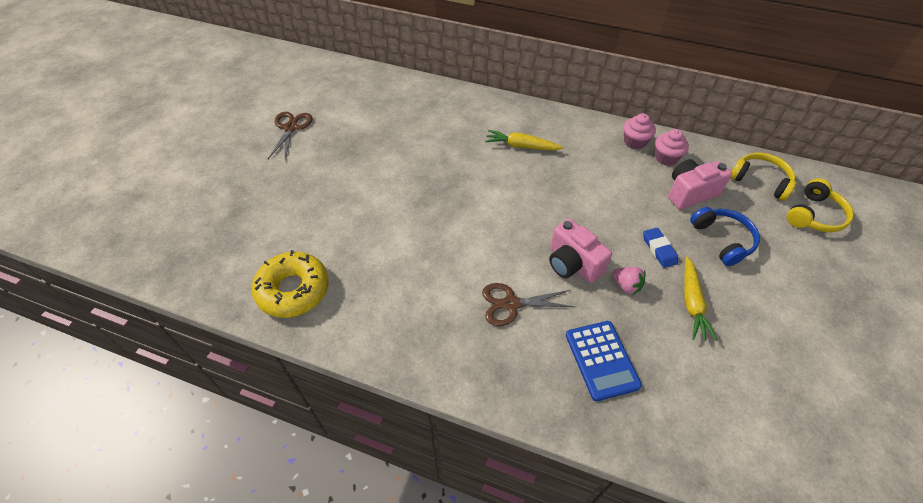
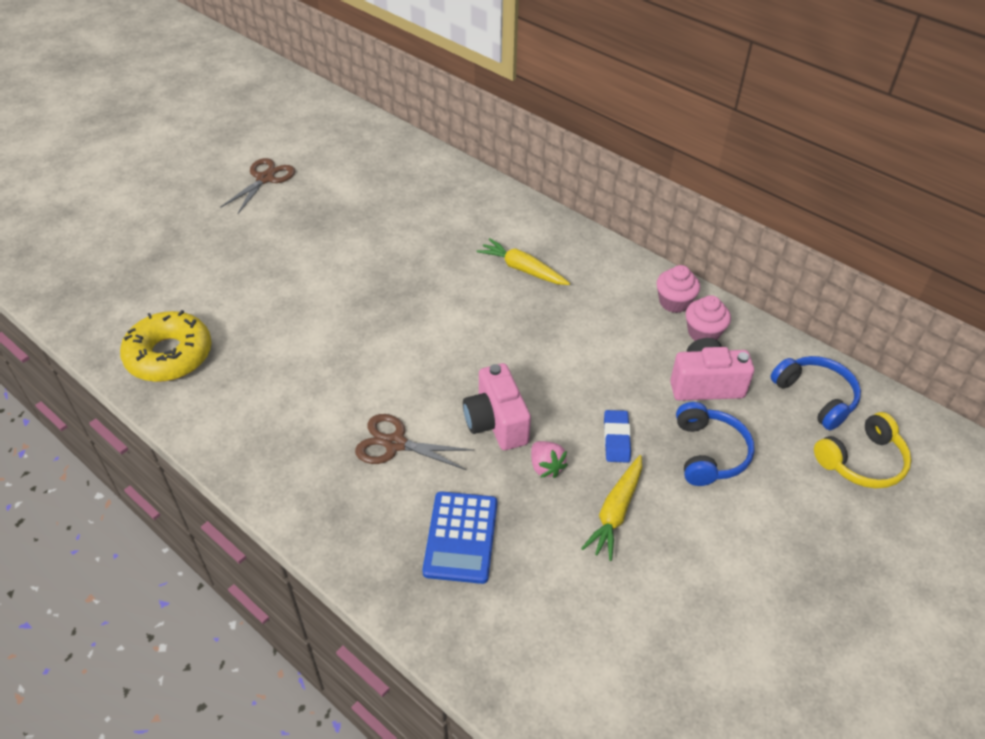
camera: 20 degrees right, 5 degrees down
yellow headphones [731,153,797,201] -> blue headphones [771,356,861,430]

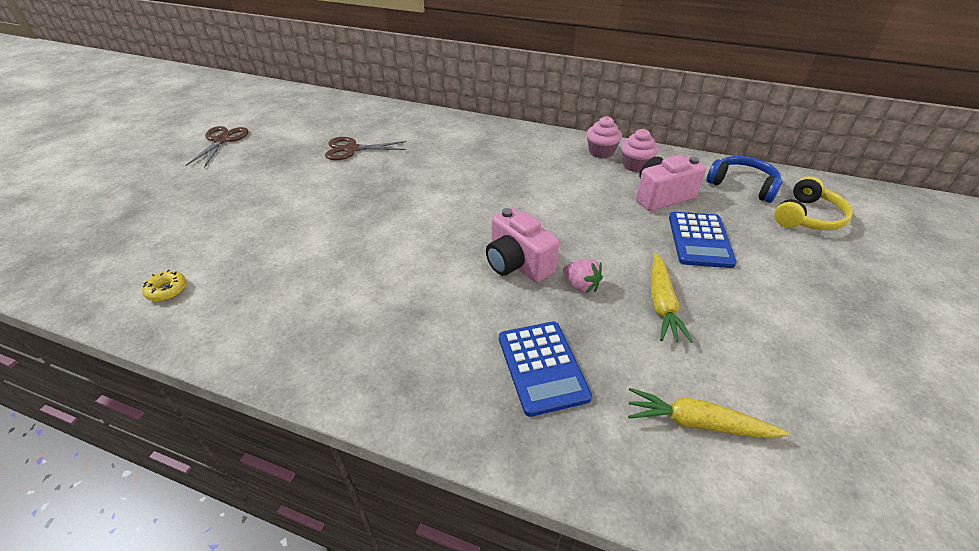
camera: 20 degrees left, 5 degrees down
yellow donut [120,310,212,382] -> yellow donut [142,270,186,301], size x0.43
brown scissors [355,414,474,470] -> brown scissors moved to [325,137,407,160]
yellow carrot [477,238,570,285] -> yellow carrot moved to [628,388,789,439]
blue eraser [604,410,631,463] -> none
blue headphones [676,402,755,486] -> blue calculator [669,212,737,268]

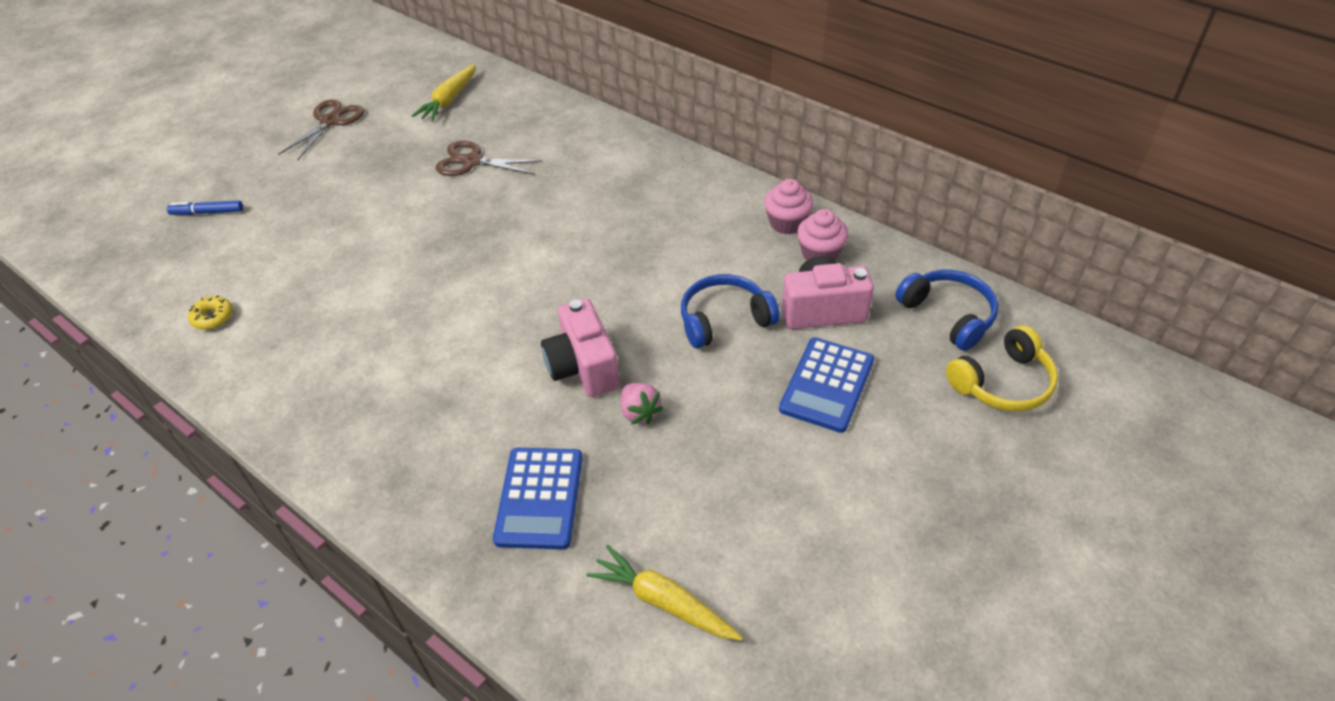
camera: 20 degrees right, 5 degrees up
yellow carrot [651,253,693,343] -> yellow carrot moved to [412,64,476,121]
none -> blue marker [167,201,243,215]
none -> blue headphones [681,274,780,349]

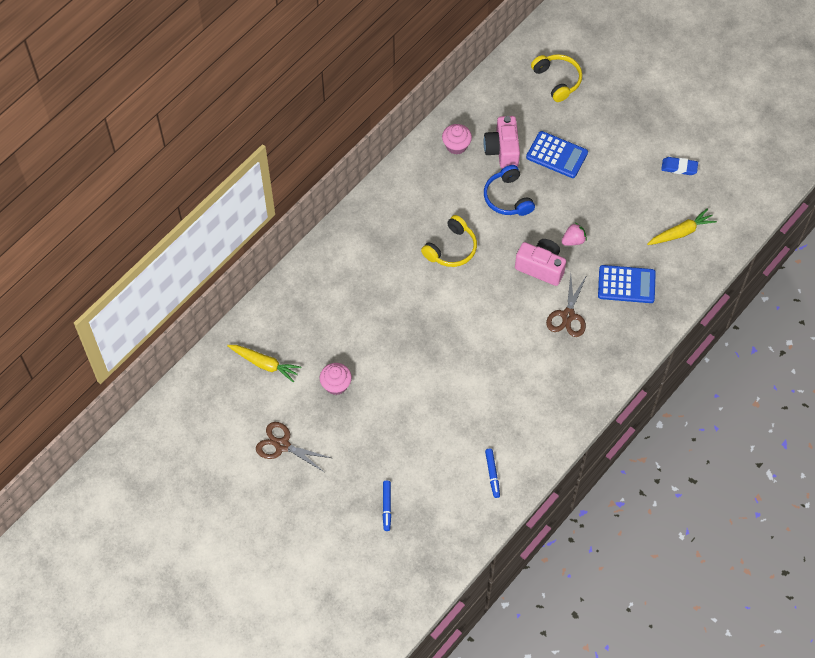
camera: 90 degrees left, 15 degrees up
yellow donut [188,295,233,330] -> blue marker [485,449,500,498]
brown scissors [436,140,542,176] -> brown scissors moved to [546,274,587,337]
pink camera [541,298,620,397] -> pink camera turned 135 degrees counterclockwise [515,239,566,286]
yellow carrot [586,545,743,641] -> yellow carrot turned 150 degrees counterclockwise [647,208,717,245]
pink cupcake [764,179,814,234] -> pink cupcake moved to [320,363,352,395]
blue headphones [895,270,998,351] -> none
none -> yellow headphones [421,215,477,267]
none -> blue eraser [661,157,698,175]

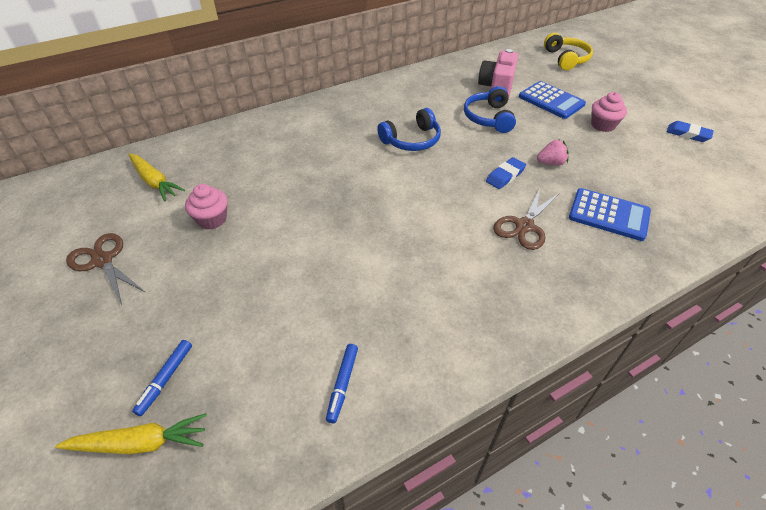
camera: 20 degrees right, 15 degrees down
yellow headphones [421,215,477,267] -> blue headphones [377,108,441,151]
pink cupcake [442,124,472,155] -> pink cupcake moved to [591,92,627,132]
pink camera [515,239,566,286] -> blue eraser [486,157,526,189]
yellow carrot [647,208,717,245] -> yellow carrot moved to [55,413,207,454]

